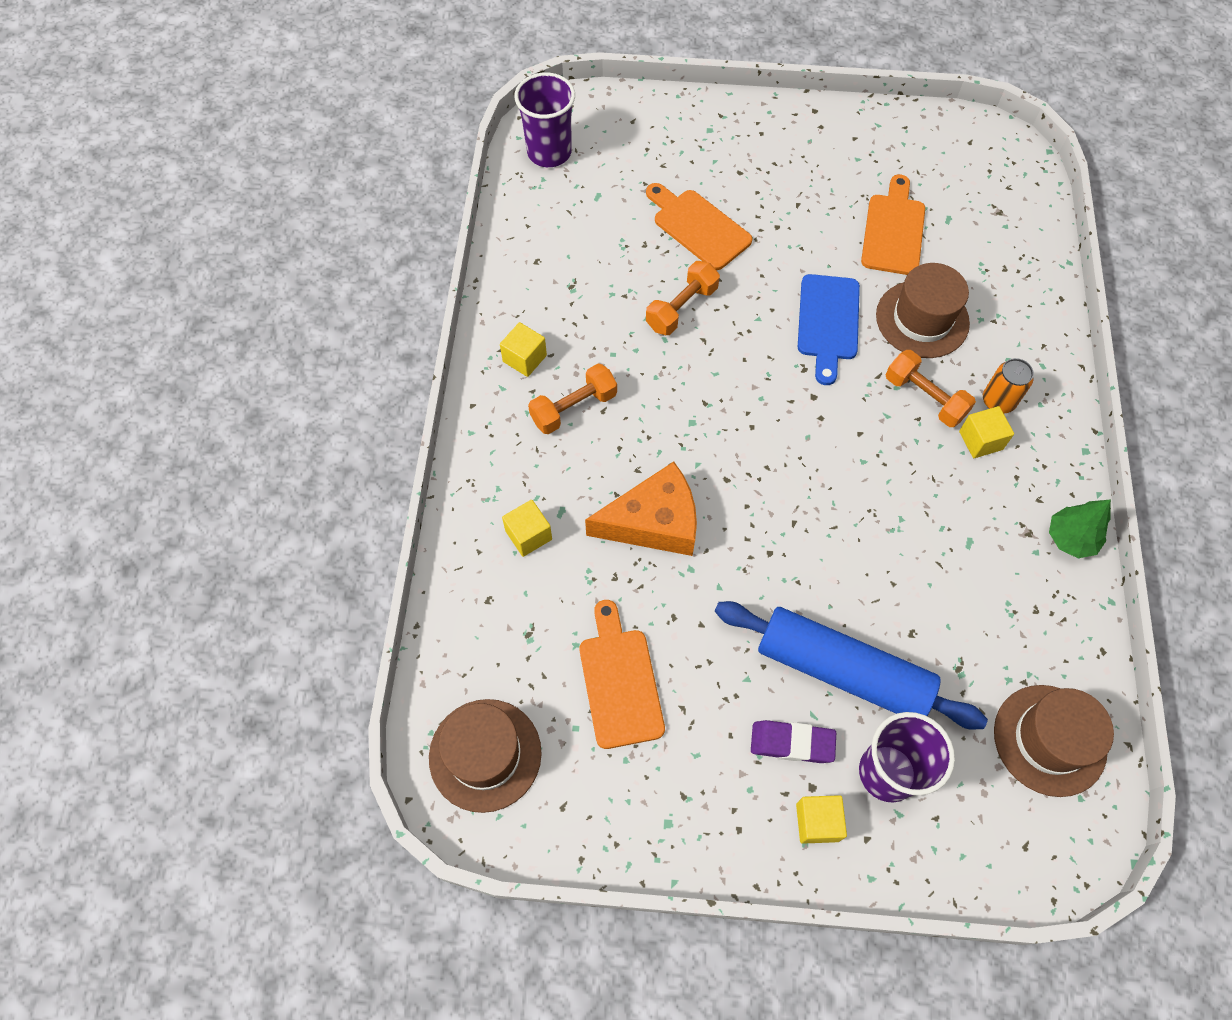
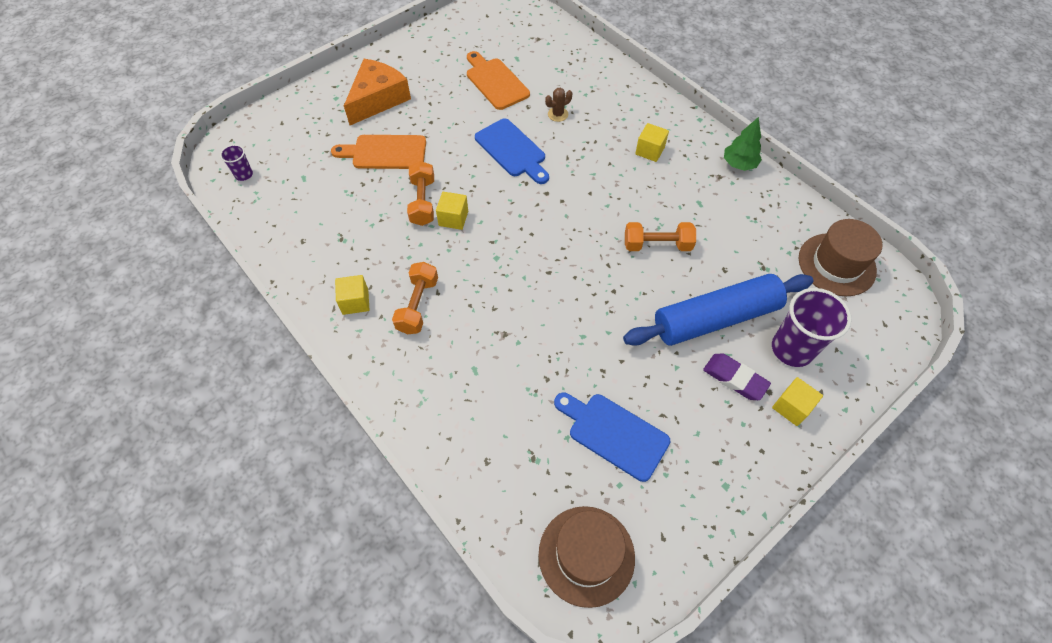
camera: 45 degrees left, 5 degrees down
yellow cube [502,500,552,557] -> yellow cube moved to [436,192,468,230]
purple cup [514,73,575,167] -> purple cup [220,144,253,181], size x0.50
orange cutting board [580,600,665,749] -> blue cutting board [554,393,671,482]
orange cheese [585,462,697,556] -> orange cheese moved to [344,59,411,125]
purple eraser [751,720,836,763] -> purple eraser turned 75 degrees clockwise [703,354,771,400]
brown hat [876,263,970,358] -> brown cactus [545,88,572,122]
orange dumbbell [886,350,976,427] -> orange dumbbell moved to [625,222,696,251]
orange can [983,358,1034,413] -> none

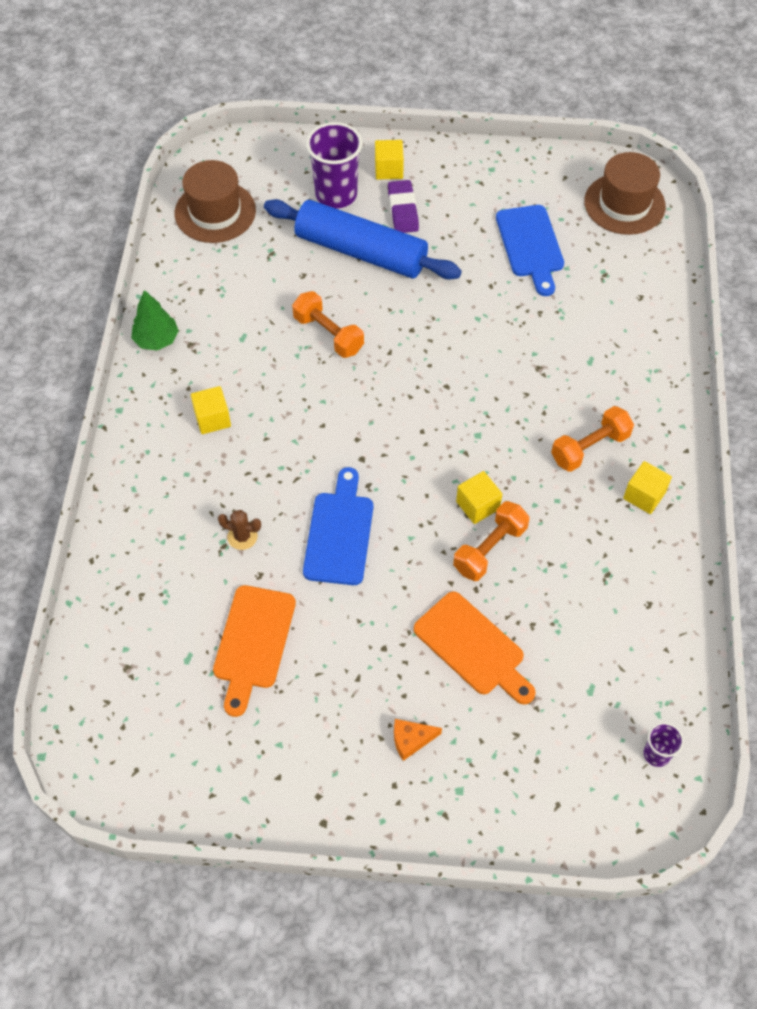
camera: 135 degrees left, 0 degrees up
orange cheese [344,59,411,125] -> orange cheese [394,719,442,761], size x0.44

